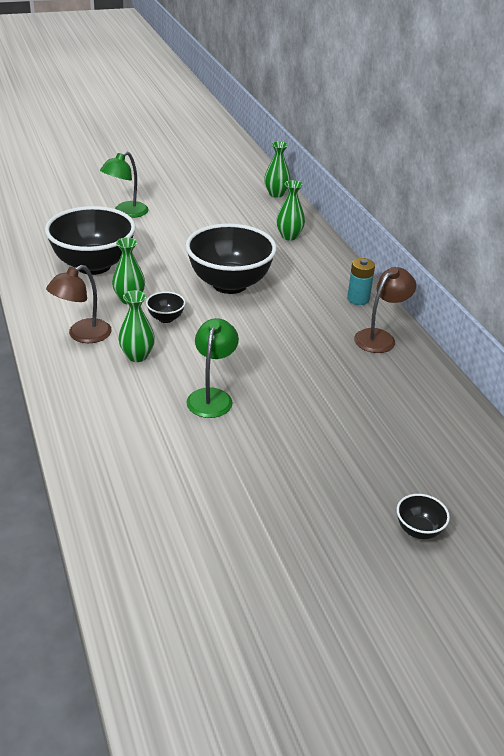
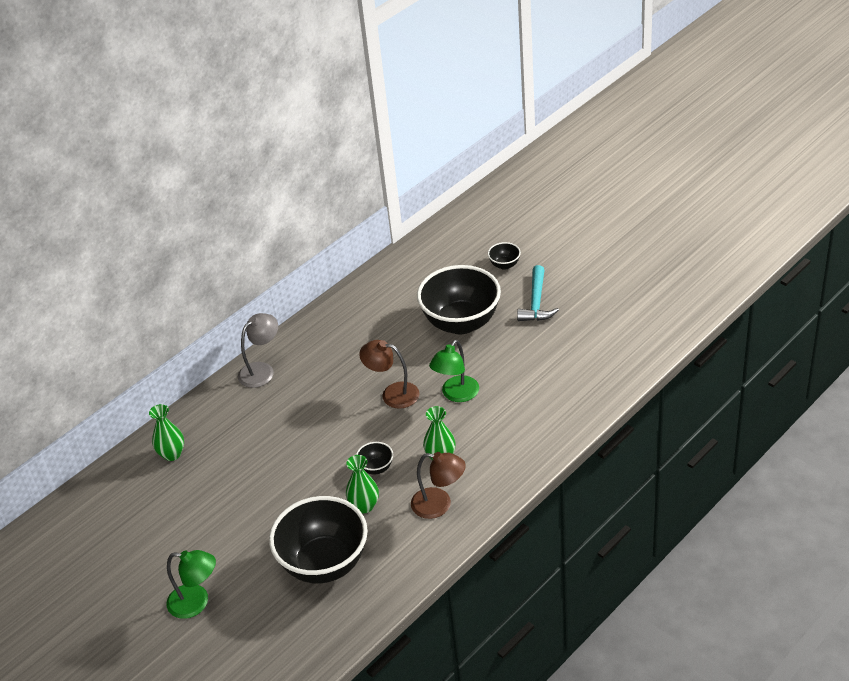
camera: 110 degrees left, 5 degrees up
black bowl [185,223,277,294] -> black bowl moved to [417,265,501,334]
green lamp [186,318,239,418] -> green lamp turned 45 degrees counterclockwise [429,340,479,402]
green vase [264,141,291,198] -> none
turquoise battery [347,258,375,305] -> grey lamp [238,313,278,388]
brown lamp [354,267,416,353] -> brown lamp moved to [359,340,419,409]
none -> turquoise hammer [517,265,559,321]

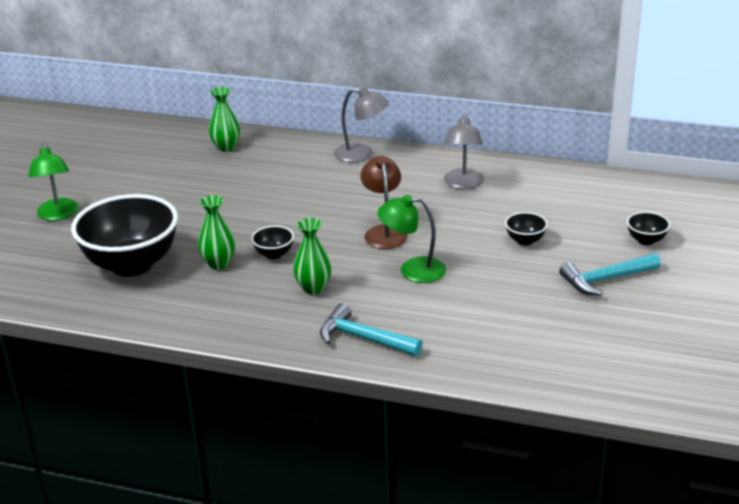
camera: 60 degrees right, 10 degrees down
brown lamp [411,452,466,519] -> none
black bowl [417,265,501,334] -> black bowl [505,212,548,246], size x0.41
none -> turquoise hammer [320,303,423,356]
none -> grey lamp [444,113,484,189]

